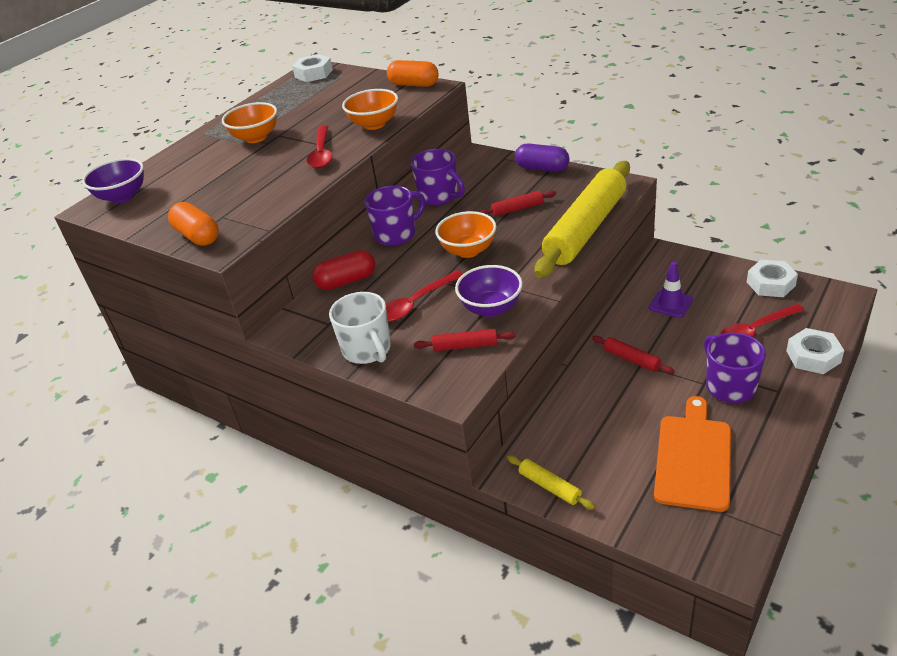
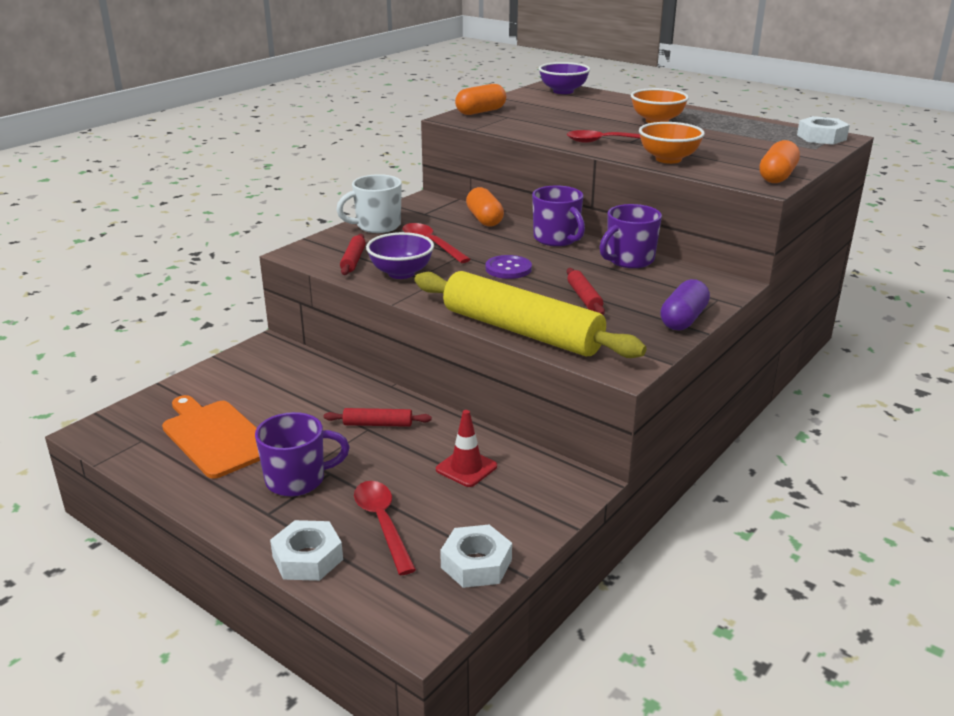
camera: 90 degrees right, 10 degrees down
red capsule [312,250,376,290] -> orange capsule [466,187,504,227]
orange bowl [435,211,496,258] -> purple button [485,255,532,279]
yellow rolling pin [507,455,595,510] -> none
red rolling pin [592,336,675,374] -> red rolling pin turned 45 degrees clockwise [324,408,432,427]
purple traffic cone [649,262,693,318] -> red traffic cone [436,410,497,487]
orange cutting board [654,396,731,512] -> orange cutting board turned 150 degrees counterclockwise [162,395,260,479]

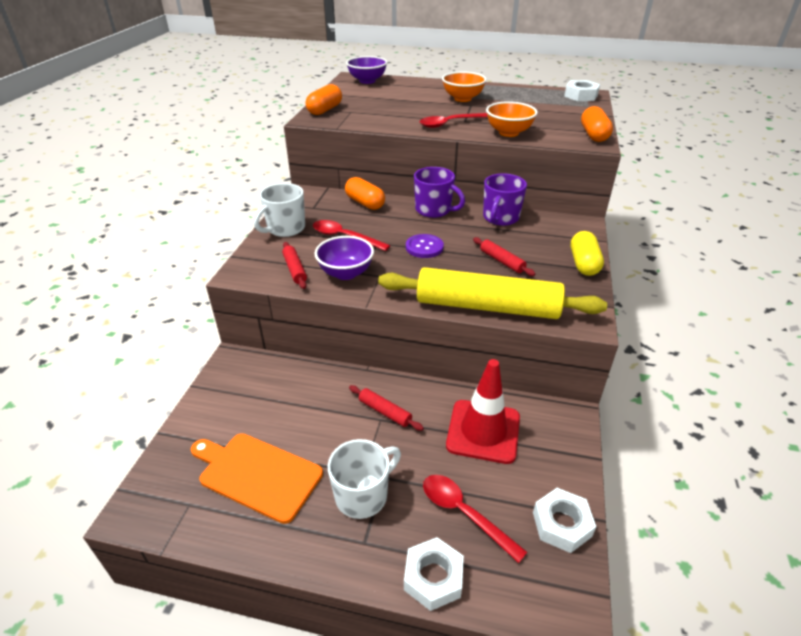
camera: 25 degrees left, 10 degrees up
purple mug [255,412,350,497] -> white mug [328,439,401,519]
red rolling pin [324,408,432,427] -> red rolling pin turned 60 degrees clockwise [349,385,424,431]
red traffic cone [436,410,497,487] -> red traffic cone [446,359,520,464], size x1.73
purple capsule [660,279,710,330] -> yellow capsule [571,231,604,276]

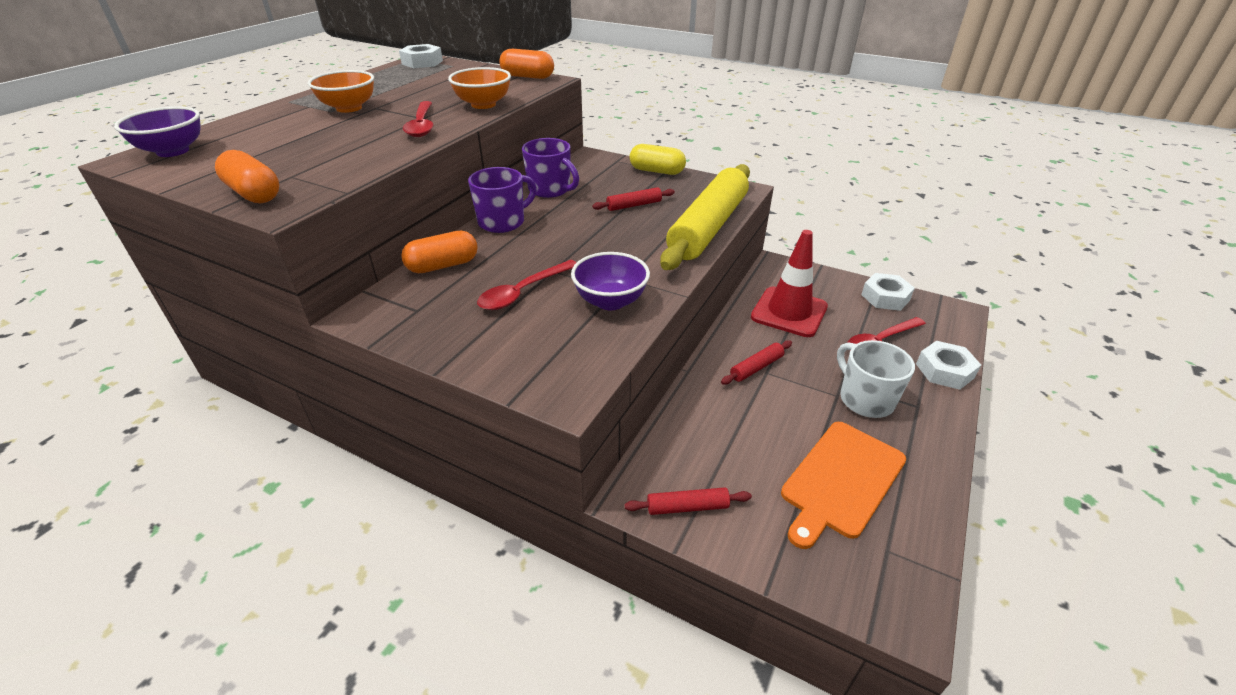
camera: 75 degrees left, 0 degrees up
white mug [254,183,305,237] -> none
red rolling pin [282,242,307,289] -> red rolling pin moved to [625,487,752,515]
purple button [406,234,444,258] -> none

